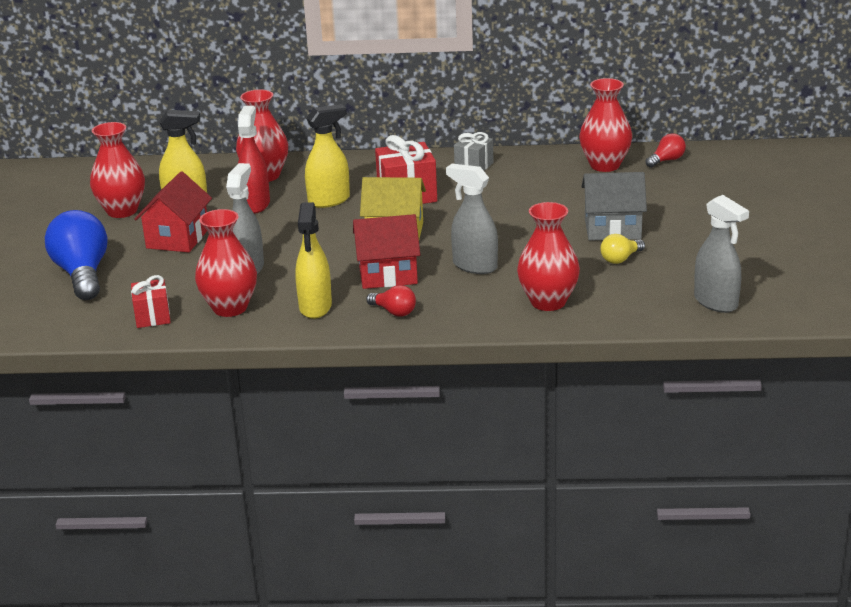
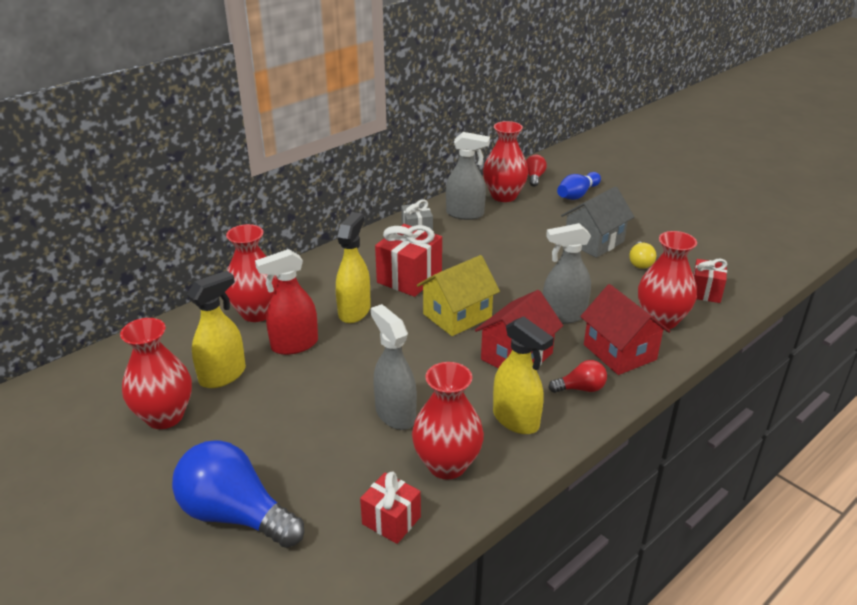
camera: 45 degrees left, 5 degrees up
red house [135,172,212,253] -> red house moved to [580,284,670,375]
red spray bottle [238,106,270,214] -> red spray bottle turned 75 degrees counterclockwise [255,249,318,355]
grey spray bottle [694,195,749,313] -> grey spray bottle moved to [446,132,490,220]
none -> blue bowling pin [557,172,601,200]
none -> red gift [693,259,727,303]

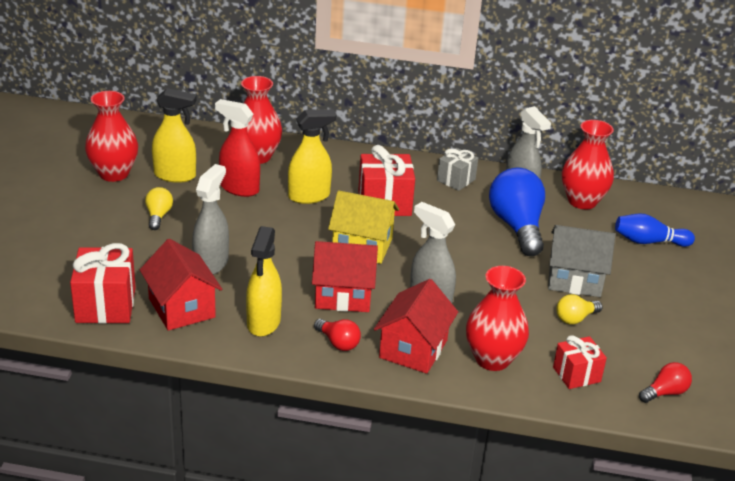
camera: 50 degrees right, 0 degrees up
blue light bulb [172,440,304,548] -> blue light bulb moved to [489,168,545,256]
red gift [360,472,421,544] -> red gift [70,243,136,324], size x1.62
red vase [412,362,484,480] -> red house [140,239,222,331]
red light bulb [526,155,547,187] -> red light bulb moved to [639,362,692,403]
none -> yellow light bulb [145,187,173,230]

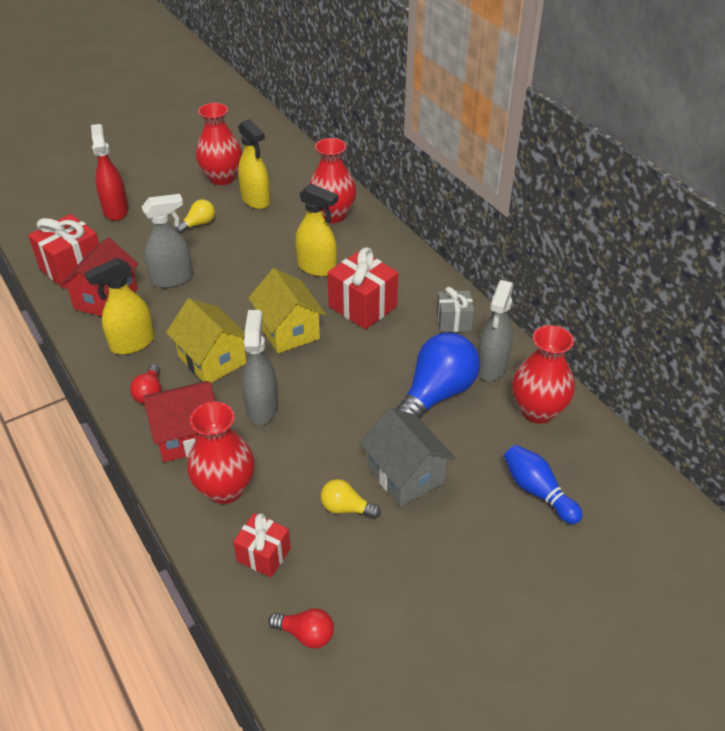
camera: 50 degrees right, 10 degrees up
red spray bottle [215,99,260,197] -> red spray bottle moved to [91,124,128,221]
red house [312,241,378,312] -> yellow house [166,298,246,383]

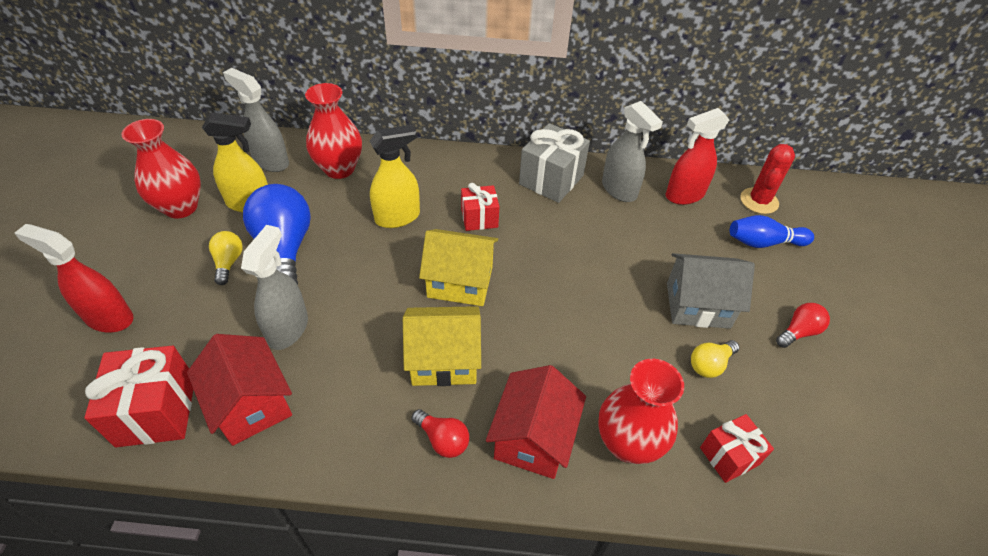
camera: 55 degrees left, 5 degrees up
yellow spray bottle [85,258,155,355] -> none
grey spray bottle [242,310,278,425] -> grey spray bottle moved to [223,68,289,172]
red light bulb [268,608,334,649] -> red light bulb moved to [776,303,830,348]
red gift [327,247,398,330] -> red gift [461,183,499,231], size x0.62
blue light bulb [397,332,480,419] -> blue light bulb moved to [243,184,311,285]
grey gift [436,287,474,333] -> grey gift [519,123,590,203], size x1.62
red vase [512,325,575,424] -> red spray bottle [666,108,729,205]
none -> red cactus [740,144,795,214]

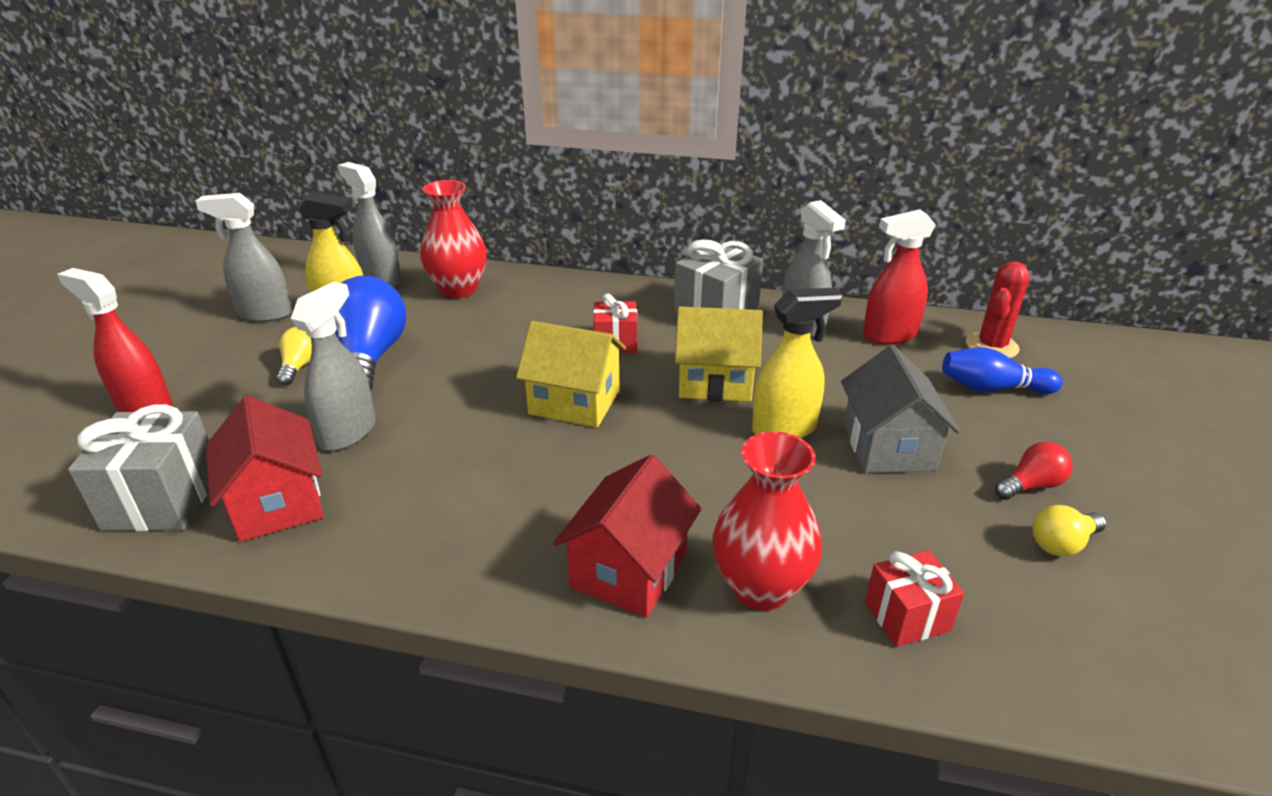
camera: 10 degrees right, 15 degrees down
red gift [84,346,193,447] -> grey gift [68,405,209,531]
red vase [121,119,201,218] -> grey spray bottle [195,193,292,322]
yellow spray bottle [370,125,420,228] -> yellow spray bottle moved to [752,288,842,438]
yellow house [403,306,481,386] -> yellow house moved to [675,307,763,402]
red light bulb [412,409,469,458] -> none
grey house [667,253,755,329] -> grey house turned 75 degrees clockwise [841,345,960,473]
yellow light bulb [691,340,739,378] -> yellow light bulb moved to [1033,505,1107,557]

